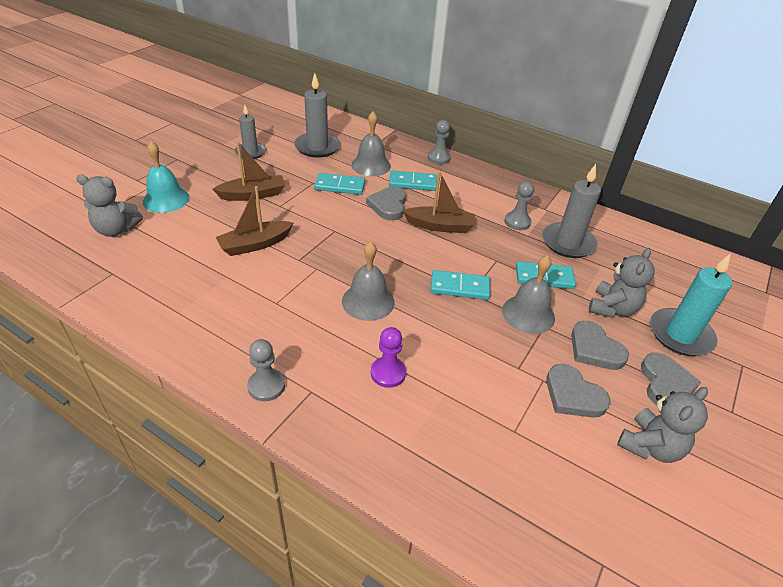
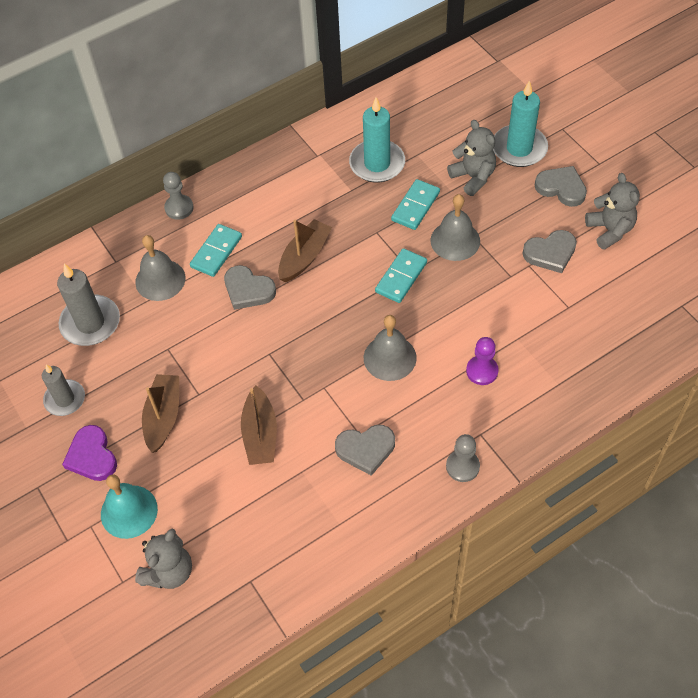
camera: 60 degrees left, 15 degrees up
turquoise domino [314,173,365,195] -> none
grey pawn [504,181,534,230] -> none
grey candle [542,164,601,258] -> turquoise candle [349,97,405,183]
grey heart [571,321,629,370] -> grey heart moved to [335,425,395,476]
none -> purple heart [62,425,117,481]

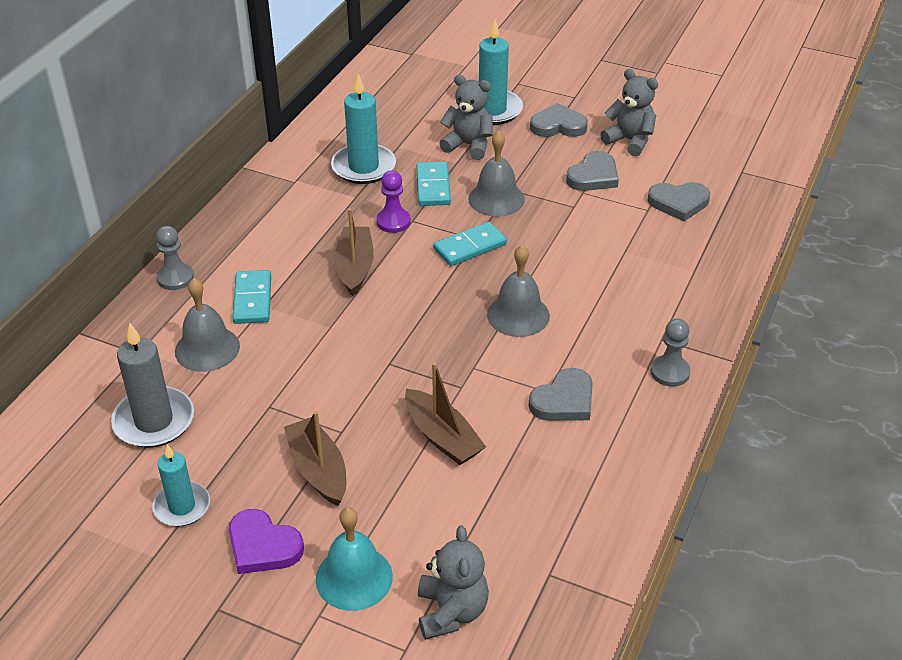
camera: 35 degrees left, 15 degrees down
grey candle [42,364,85,416] -> turquoise candle [152,444,210,526]
grey heart [224,265,276,310] -> grey heart moved to [648,182,710,221]
turquoise domino [375,248,427,303] -> turquoise domino turned 60 degrees clockwise [433,222,507,266]
purple pawn [466,337,499,385] -> purple pawn moved to [376,171,411,233]

